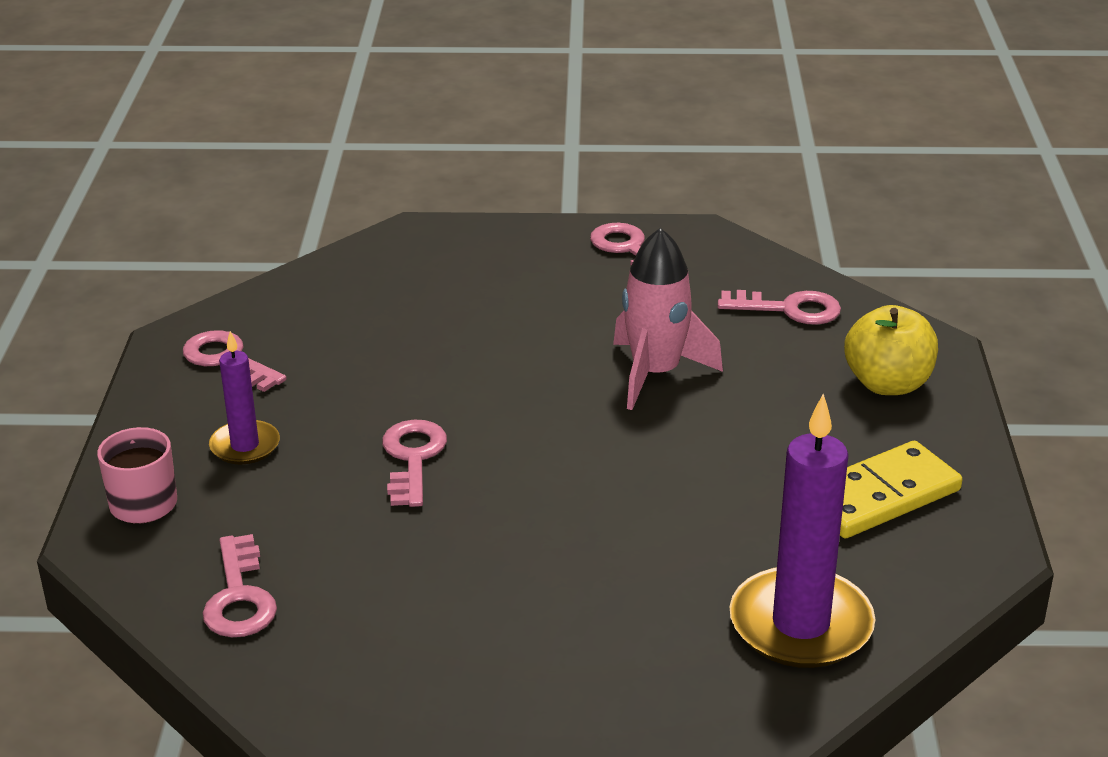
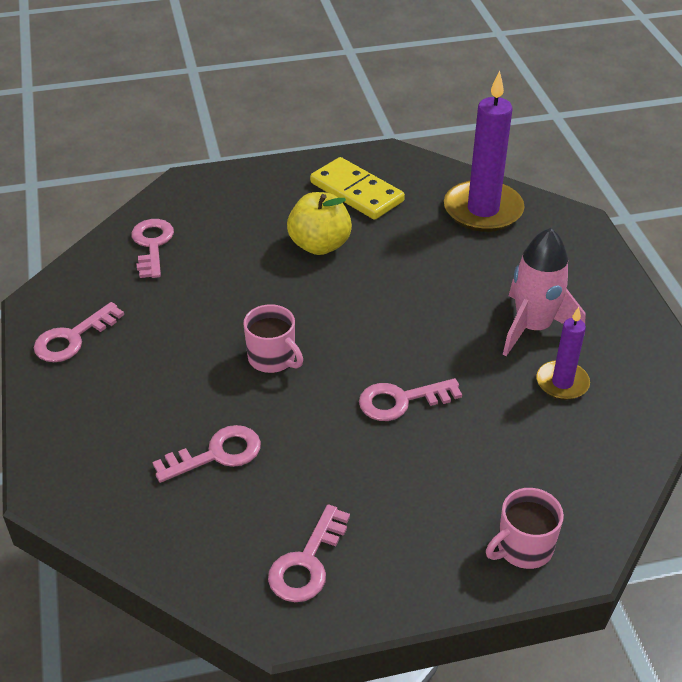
camera: 105 degrees left, 10 degrees up
pink key [203,534,277,637] -> pink key moved to [153,425,261,483]
purple candle [209,331,280,464] -> purple candle moved to [536,307,590,400]
pink rocket [613,228,723,410] -> pink rocket moved to [503,228,586,356]
yellow apple [844,305,938,395] -> yellow apple moved to [287,192,352,255]
none -> pink mug [244,304,303,373]

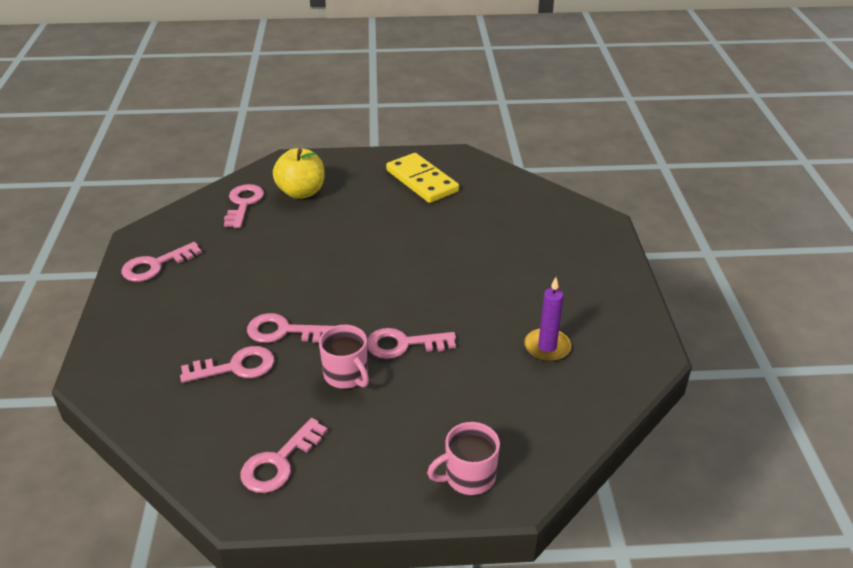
camera: 10 degrees right, 5 degrees down
pink mug [244,304,303,373] -> pink mug moved to [319,325,369,389]
yellow apple [287,192,352,255] -> yellow apple moved to [273,148,324,199]
purple candle [444,71,524,232] -> none
pink rocket [503,228,586,356] -> none
none -> pink key [247,313,333,343]

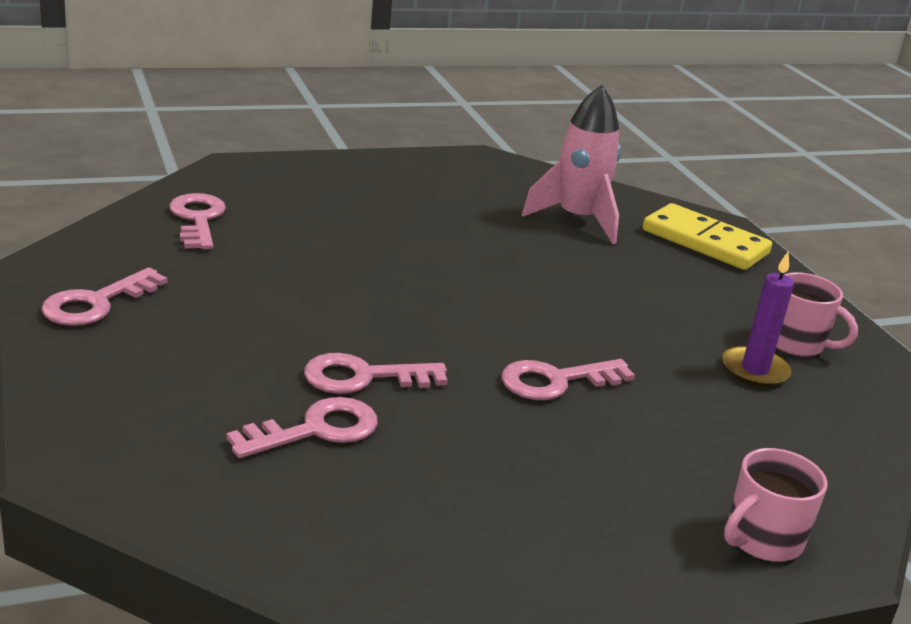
camera: 20 degrees left, 10 degrees down
pink key [240,418,328,493] -> none
yellow apple [273,148,324,199] -> none
pink mug [319,325,369,389] -> pink mug moved to [776,272,858,356]
yellow domino [386,153,459,203] -> yellow domino moved to [643,203,772,270]
none -> pink rocket [522,85,621,244]

